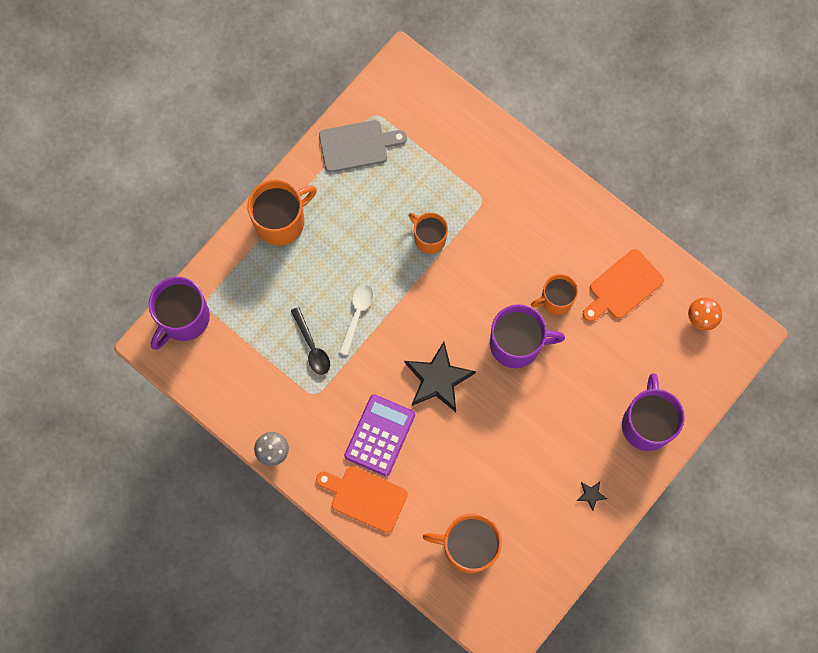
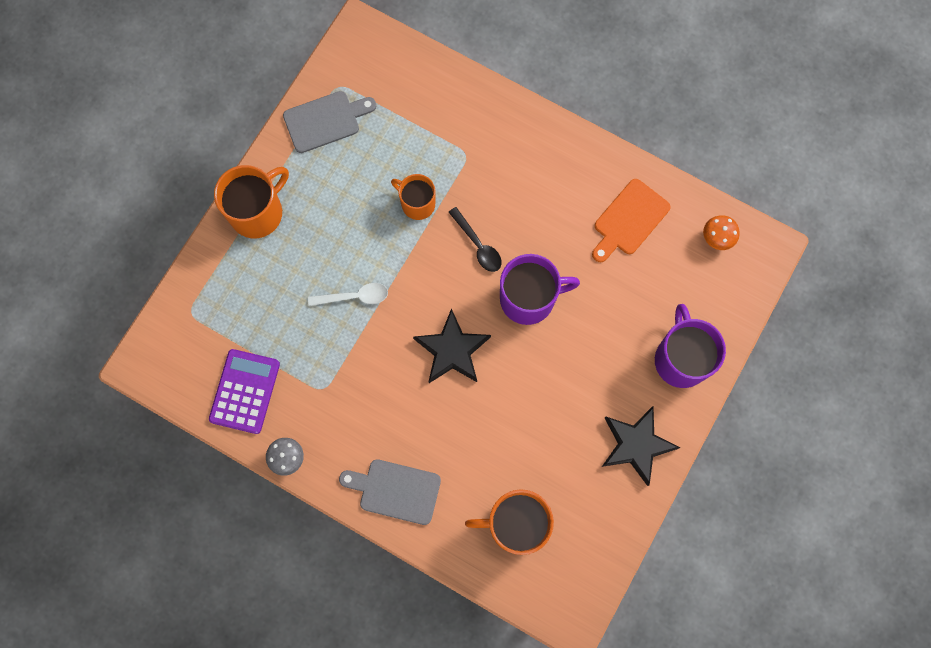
camera: 10 degrees left, 0 degrees up
purple mug [148,277,210,350] -> none
black spoon [291,307,330,375] -> black spoon moved to [449,207,502,272]
orange cutting board [316,466,408,533] -> grey cutting board [339,459,441,525]
white spoon [339,284,373,356] -> white spoon turned 75 degrees clockwise [308,283,388,306]
purple calculator [344,394,415,476] -> purple calculator moved to [209,349,280,434]
orange mug [531,274,578,315] -> none
black star [577,482,607,511] -> black star [602,406,680,486], size x2.38

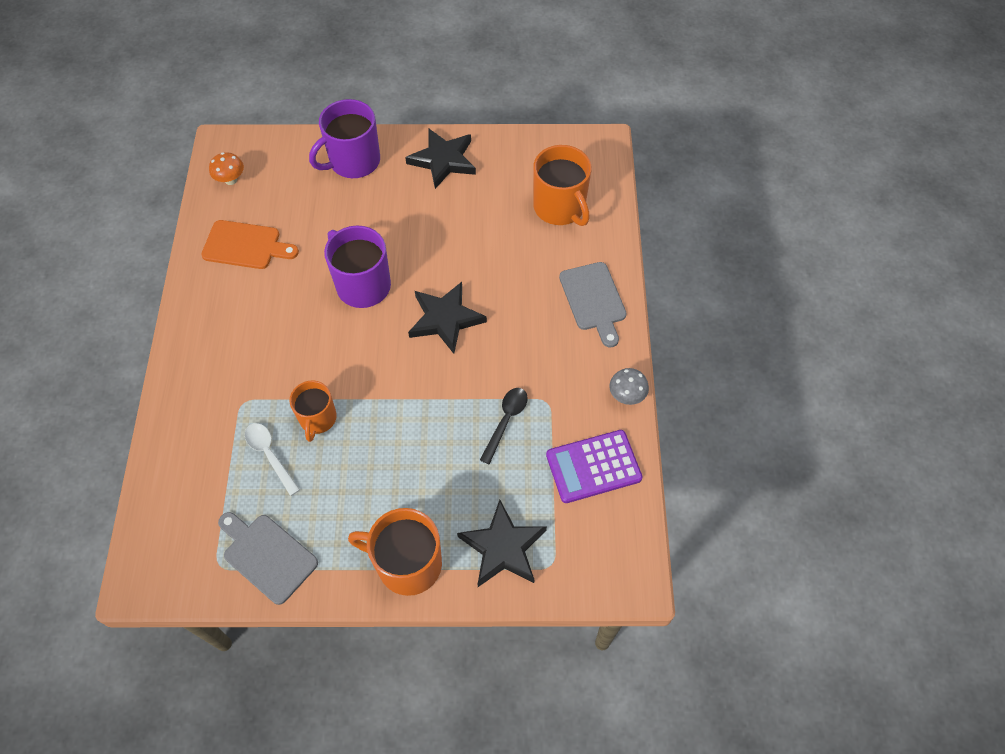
camera: 120 degrees left, 15 degrees down
white spoon [308,283,388,306] -> white spoon moved to [245,423,300,496]
black spoon [449,207,502,272] -> black spoon moved to [480,388,528,464]
none -> black star [457,500,547,587]

